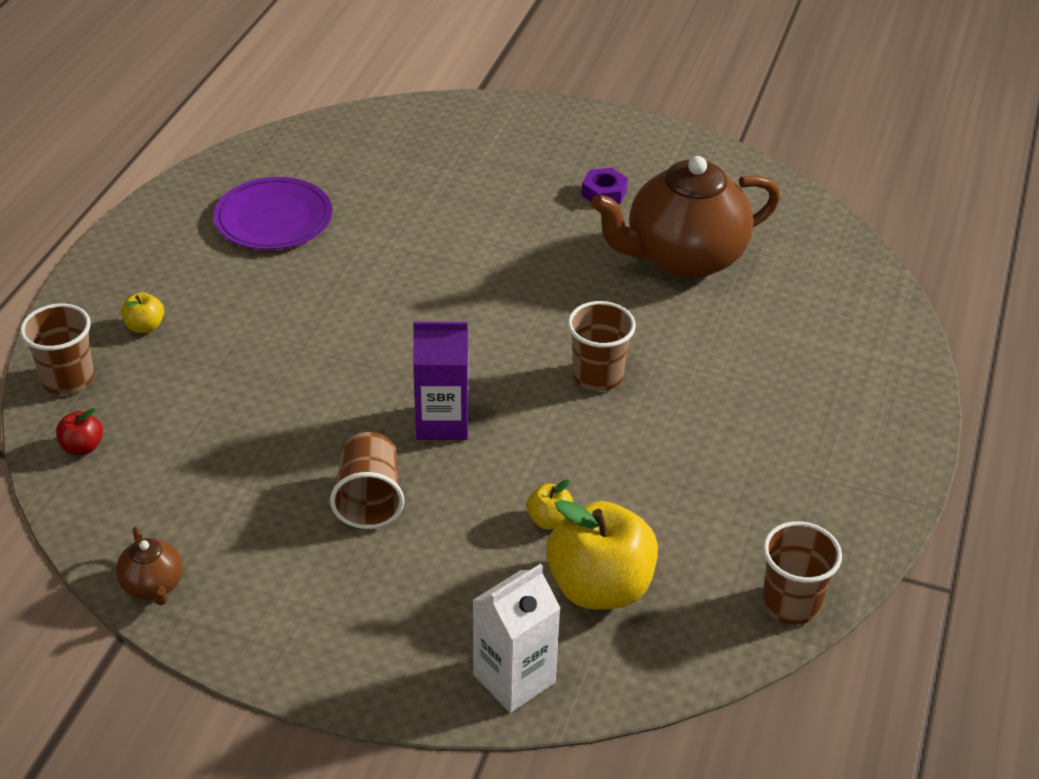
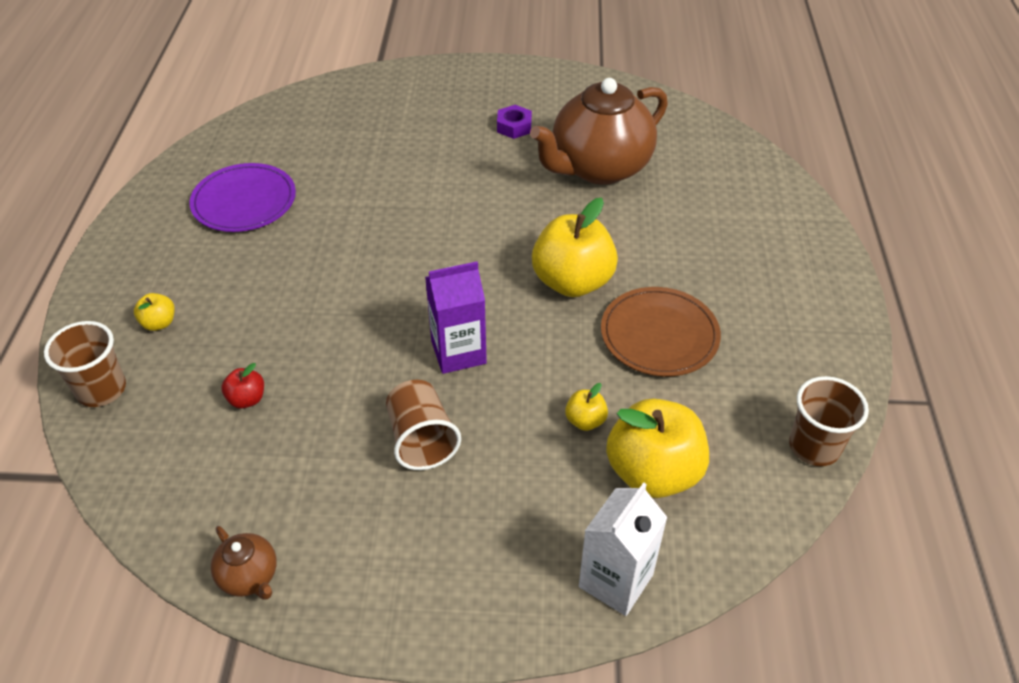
camera: 15 degrees left, 5 degrees up
red apple [56,408,103,455] -> red apple moved to [221,363,264,409]
brown cup [568,301,636,391] -> yellow apple [532,198,618,297]
none -> brown plate [601,287,721,376]

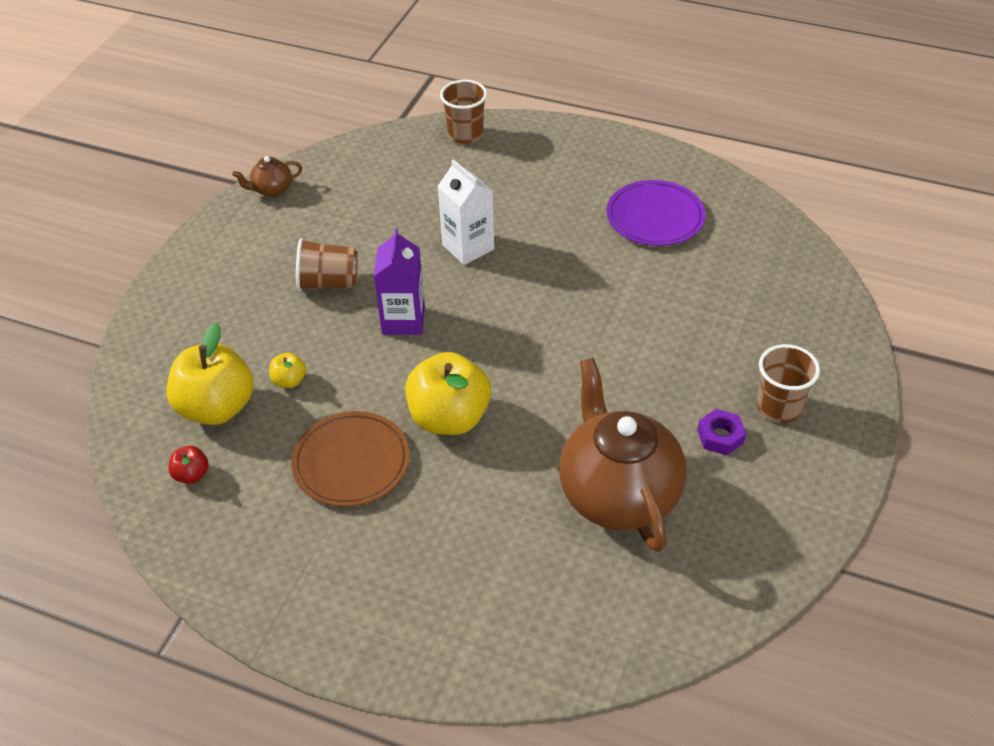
camera: 110 degrees right, 0 degrees up
yellow apple [134,293,175,331] -> none
red apple [221,363,264,409] -> red apple moved to [168,446,209,484]
white carton [579,482,668,616] -> white carton moved to [438,159,494,265]
brown cup [789,376,869,466] -> brown cup moved to [757,344,820,423]

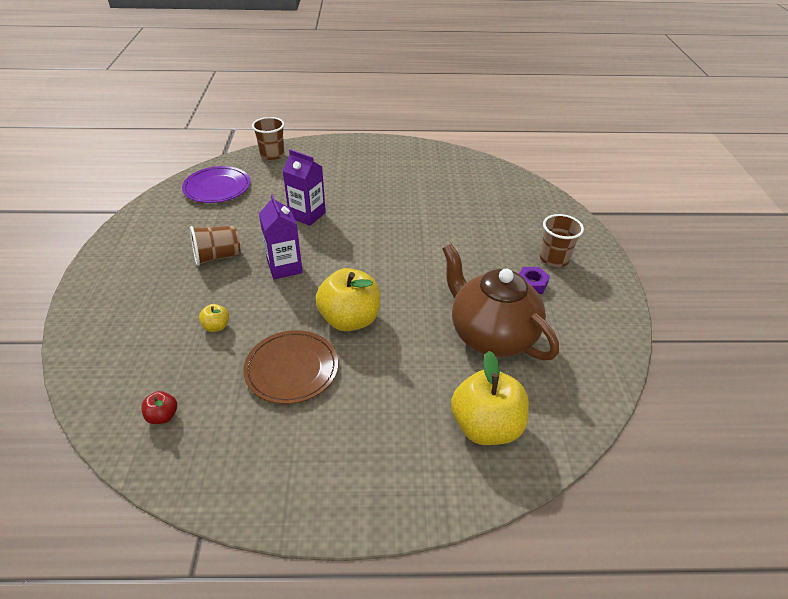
camera: 25 degrees left, 5 degrees down
yellow apple [167,323,254,425] -> yellow apple moved to [451,351,529,445]
brown teapot [232,156,302,197] -> none
white carton [438,159,494,265] -> purple carton [283,149,326,226]
purple plate [607,180,706,246] -> purple plate moved to [182,166,250,203]

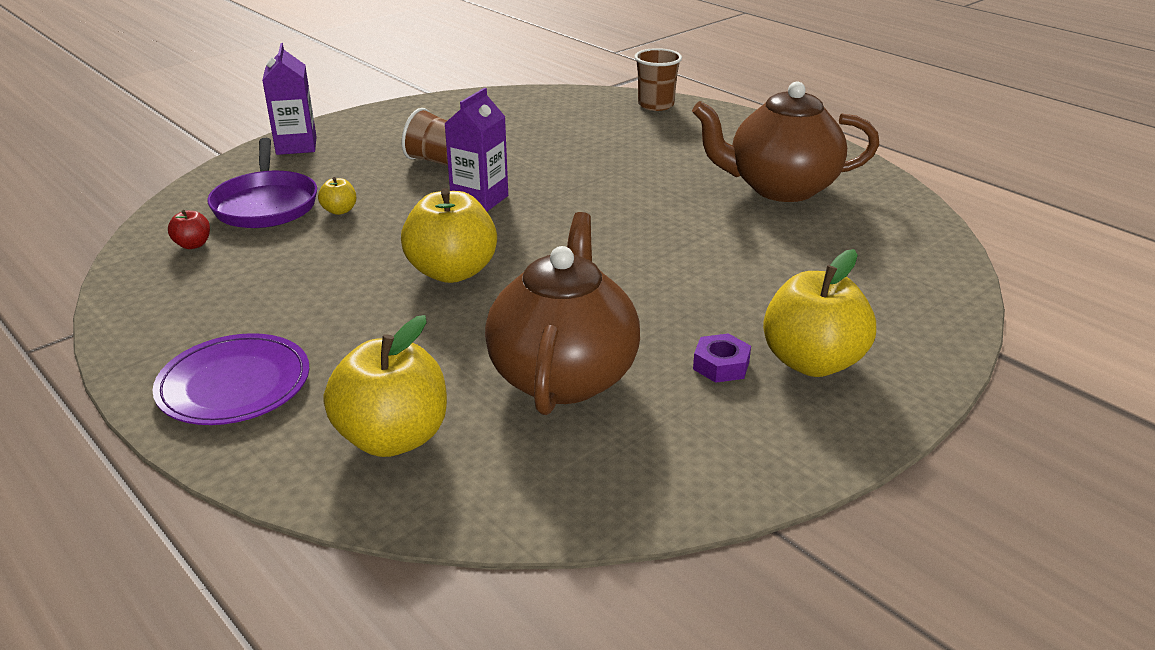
camera: 50 degrees right, 10 degrees down
purple plate [182,166,250,203] -> purple plate moved to [153,333,309,425]
brown plate [243,330,338,404] -> none
purple carton [283,149,326,226] -> purple carton moved to [262,43,317,155]
brown cup [540,214,584,267] -> yellow apple [763,249,876,377]
none -> purple pan [208,138,317,228]
none -> brown teapot [692,82,879,202]

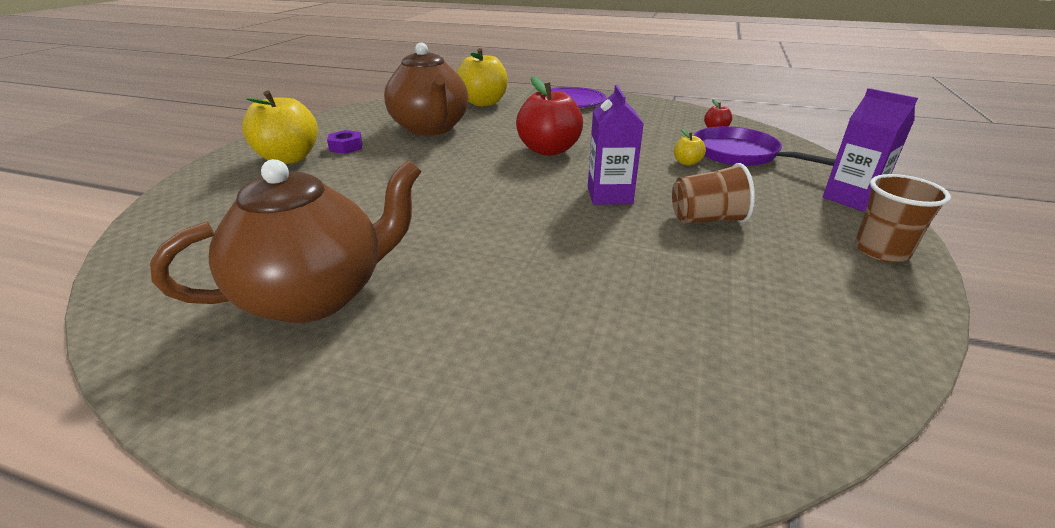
camera: 150 degrees right, 0 degrees up
yellow apple [401,188,497,283] -> red apple [516,76,583,156]
brown cup [634,48,682,111] -> brown cup moved to [855,174,951,262]

